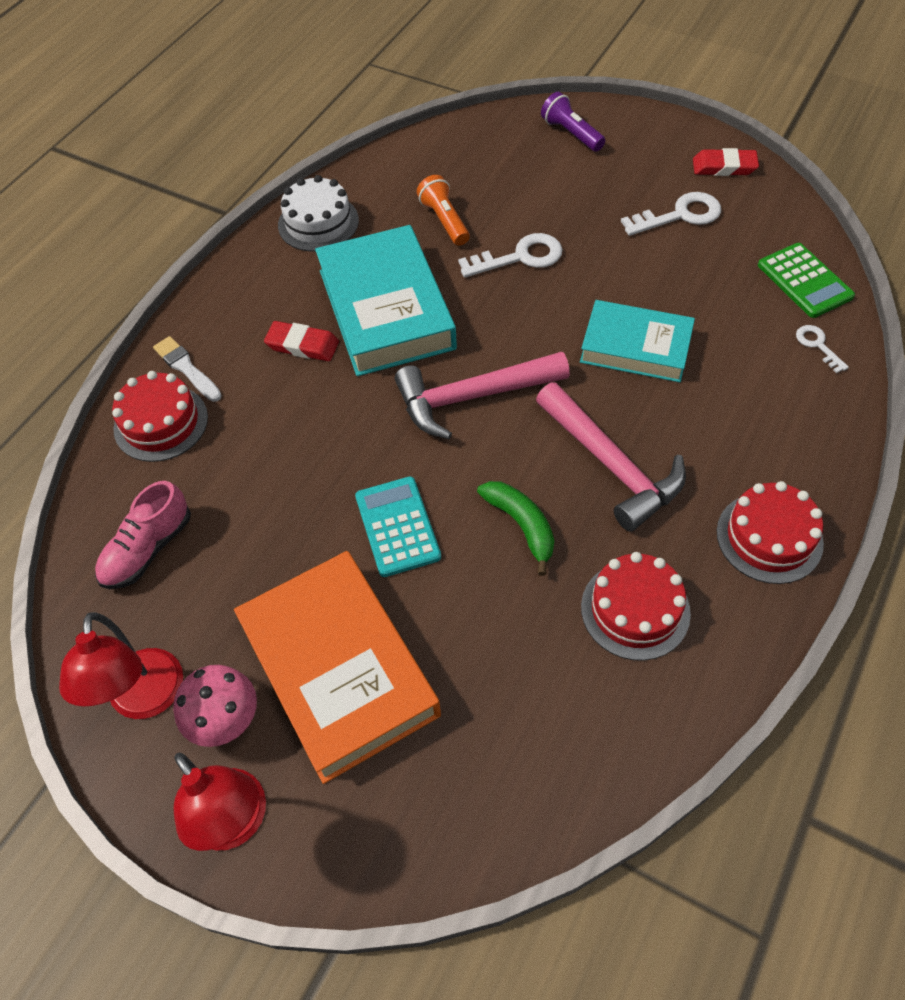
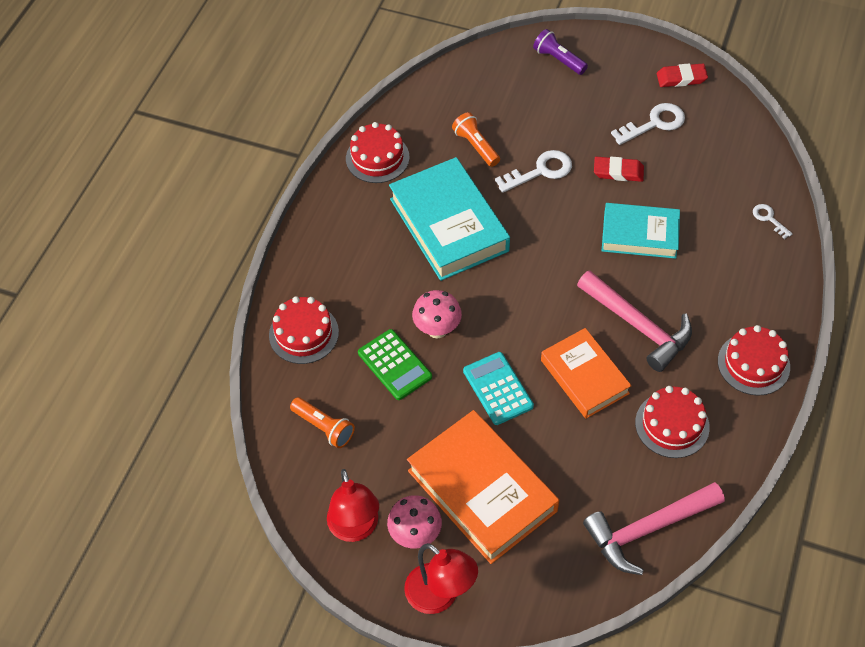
camera: 10 degrees left, 0 degrees up
pink shoe [95,481,191,589] -> orange flashlight [290,397,355,448]
white brush [153,336,222,402] -> none
red eraser [264,321,339,361] -> red eraser moved to [594,157,644,182]
white cake [278,175,359,252] -> red cake [346,122,409,183]
pink hammer [395,352,570,439] -> pink hammer moved to [583,482,725,575]
green banana [477,481,554,576] -> orange book [541,328,632,419]
green calculator [758,243,855,318] -> green calculator moved to [358,329,432,400]
none -> pink mushroom [412,290,462,339]

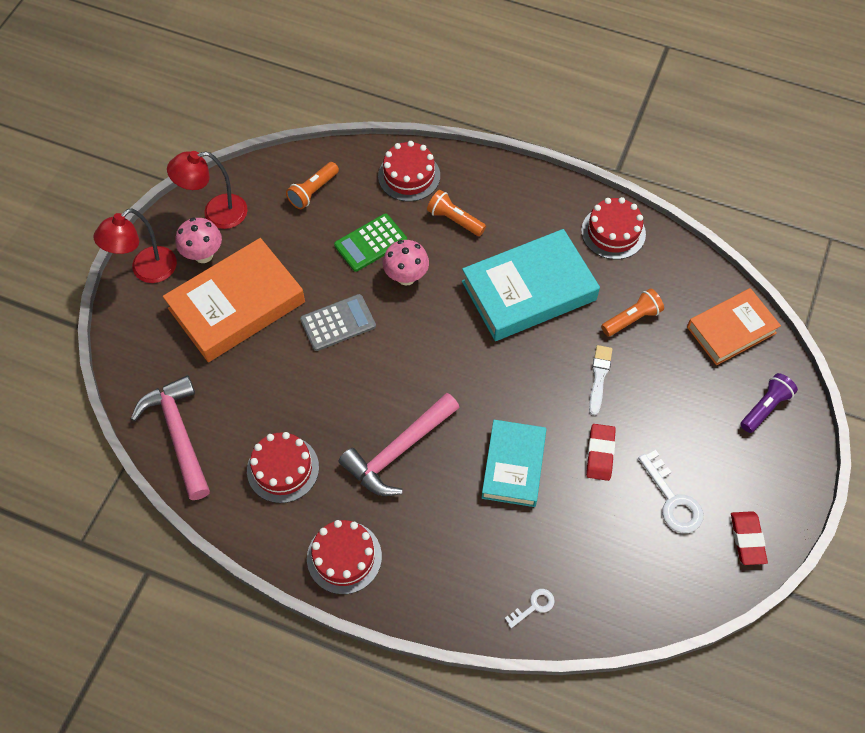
camera: 90 degrees right, 5 degrees up
turquoise calculator [463,352,534,425] -> grey calculator [300,294,376,351]
white key [495,150,572,193] -> white brush [589,345,613,416]
orange book [541,328,632,419] -> orange book moved to [687,288,781,365]
none -> orange flashlight [427,190,486,236]

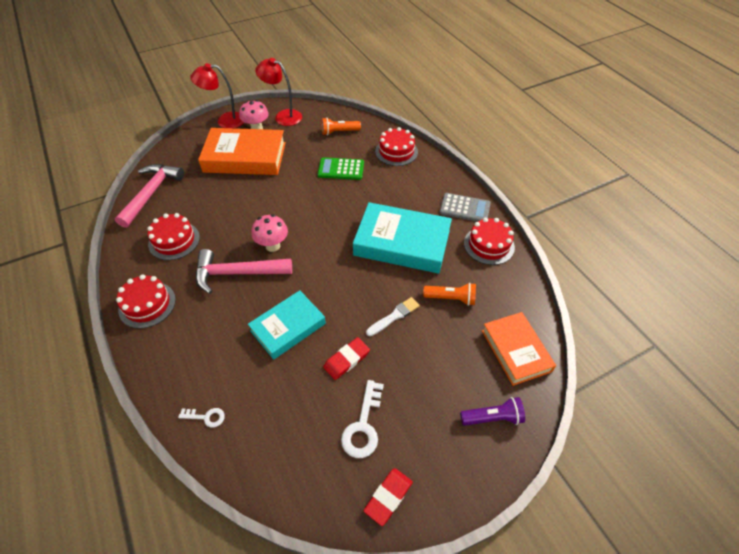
camera: 40 degrees right, 10 degrees down
grey calculator [300,294,376,351] -> grey calculator moved to [439,193,491,222]
pink mushroom [383,240,429,286] -> pink mushroom moved to [251,214,288,252]
orange flashlight [427,190,486,236] -> none
orange book [687,288,781,365] -> orange book turned 60 degrees clockwise [482,312,556,386]

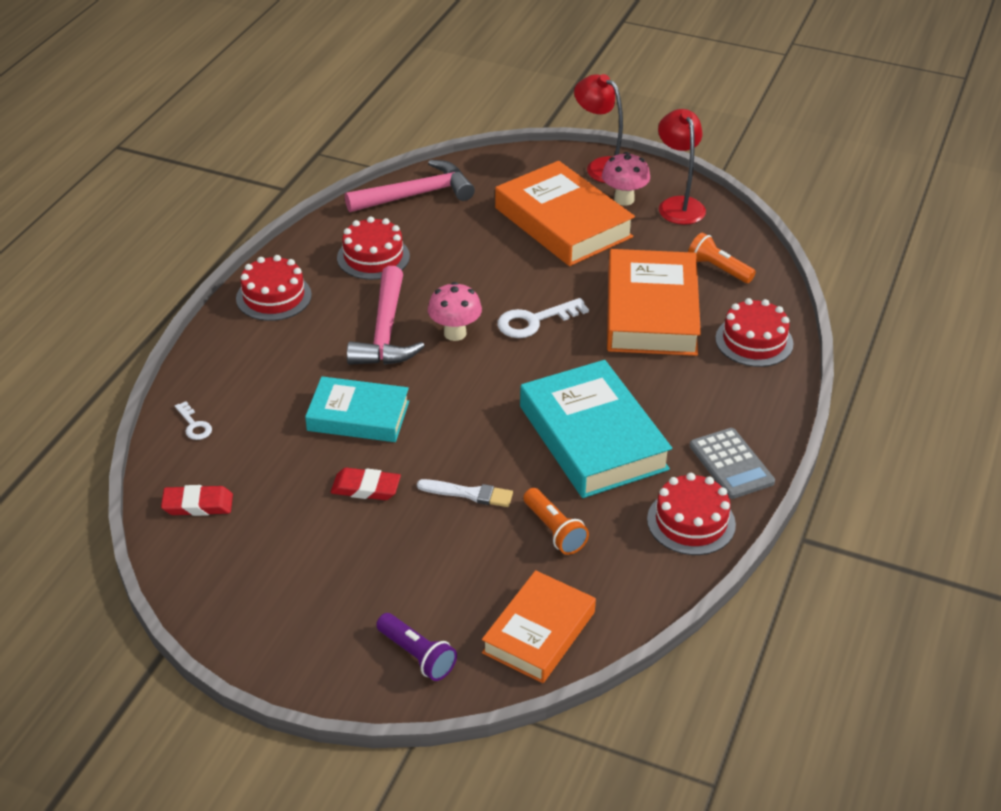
camera: 50 degrees right, 10 degrees down
pink hammer [196,249,292,294] -> pink hammer turned 135 degrees counterclockwise [347,266,425,365]
green calculator [318,157,364,180] -> orange book [607,249,701,356]
white key [341,380,384,458] -> white key moved to [497,298,589,338]
red eraser [364,468,413,526] -> red eraser moved to [161,485,233,516]

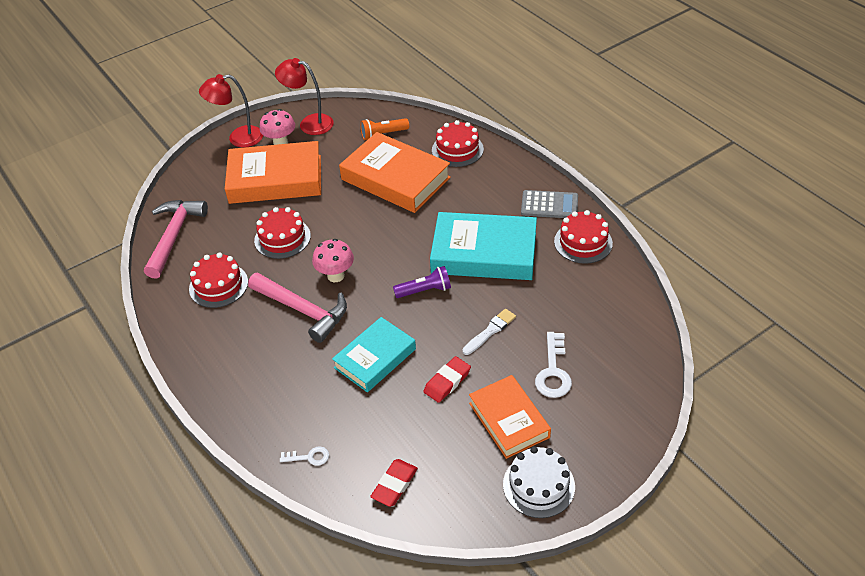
camera: 55 degrees left, 5 degrees up
red cake [236,255,312,321] -> red cake moved to [254,207,311,259]
purple flashlight [376,613,457,681] -> purple flashlight moved to [393,266,451,298]
orange book [482,570,596,683] -> orange book moved to [469,375,551,459]
white key [497,298,589,338] -> white key moved to [535,332,572,398]
orange flashlight [523,488,589,555] -> none
none -> white cake [503,446,575,518]

